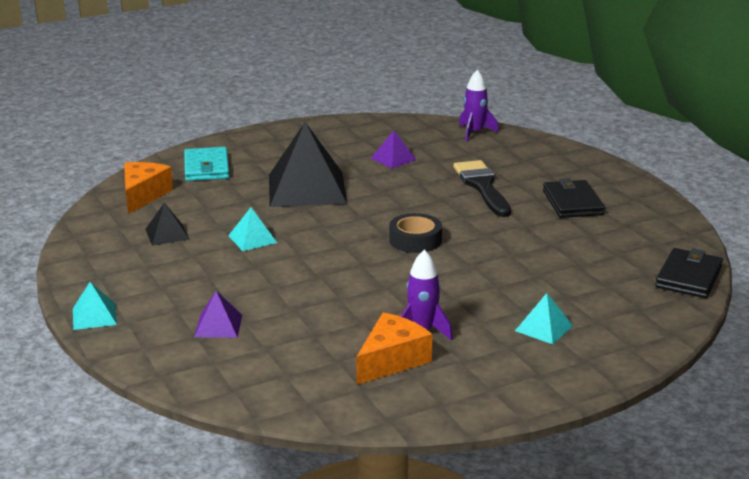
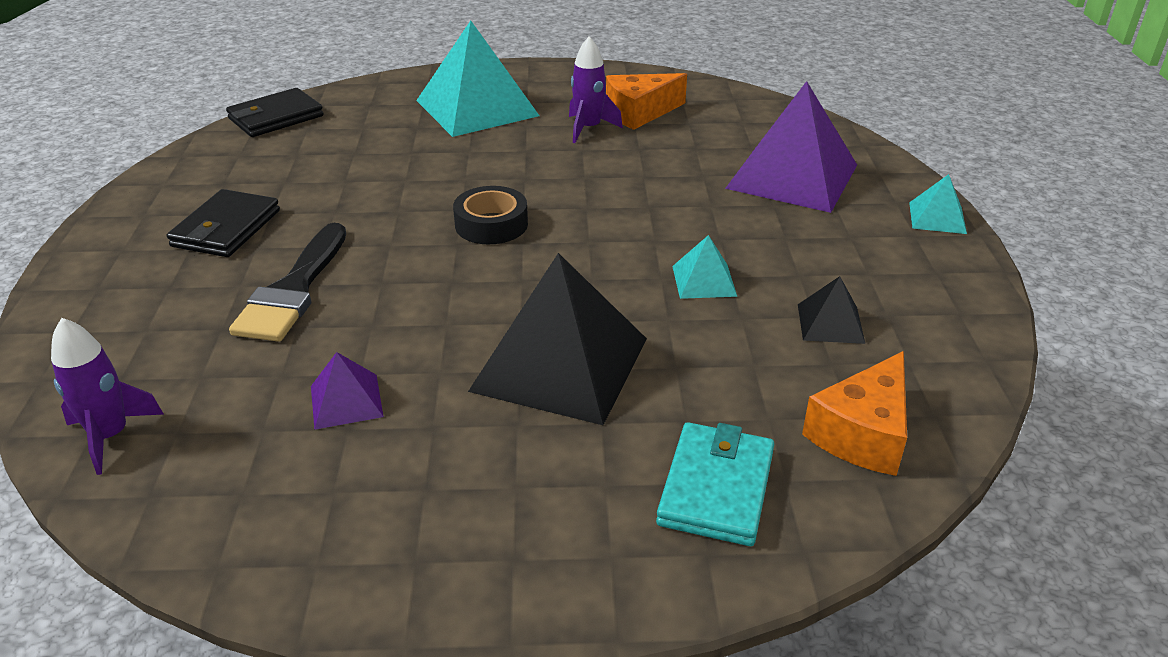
camera: 155 degrees left, 10 degrees up
purple pyramid [194,291,242,338] -> purple pyramid [725,81,857,213], size x2.18
turquoise pyramid [515,293,573,344] -> turquoise pyramid [416,21,539,137], size x2.18

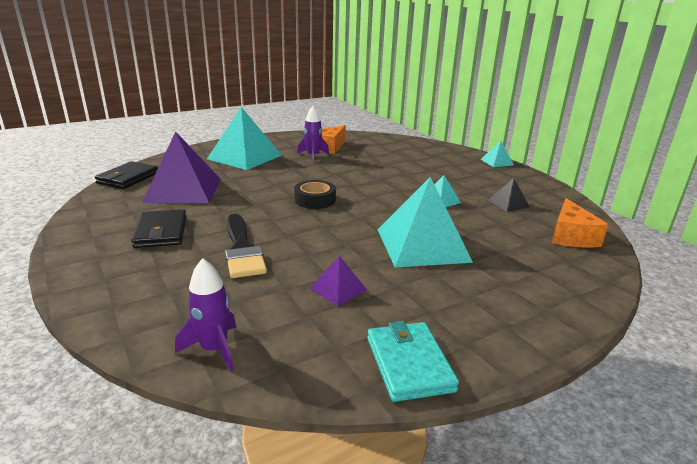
camera: 30 degrees left, 10 degrees down
black pyramid [468,253,647,425] -> turquoise pyramid [378,177,473,267]
turquoise wallet [656,422,774,546] -> turquoise wallet moved to [367,321,459,402]
purple pyramid [725,81,857,213] -> purple pyramid moved to [142,132,221,203]

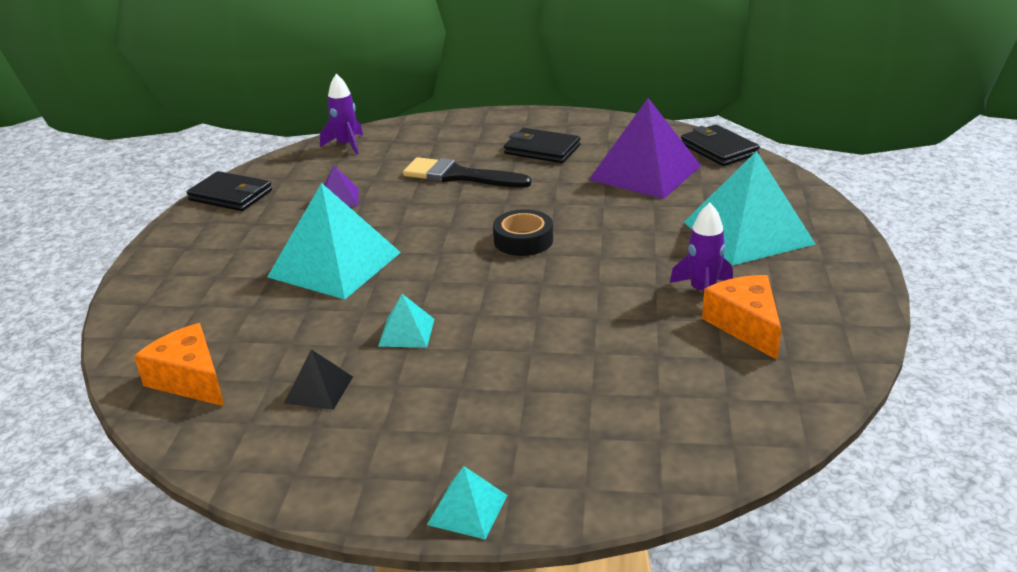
camera: 130 degrees right, 5 degrees up
turquoise wallet [367,321,459,402] -> black wallet [187,171,272,211]

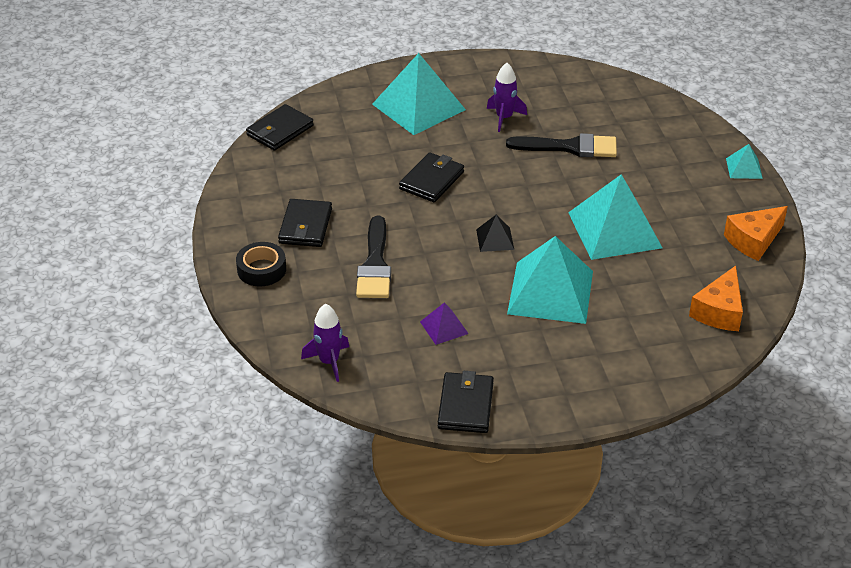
camera: 110 degrees left, 10 degrees up
black pyramid [284,349,353,410] -> black pyramid moved to [476,215,514,252]
turquoise pyramid [378,294,434,347] -> turquoise pyramid [568,174,662,260], size x2.18
black tape [493,209,553,256] -> black tape moved to [236,242,286,286]
purple pyramid [589,98,701,199] -> none
orange cheese [702,275,781,360] -> orange cheese moved to [724,206,788,261]
none -> black wallet [399,152,464,202]
none -> black brush [506,133,617,157]

